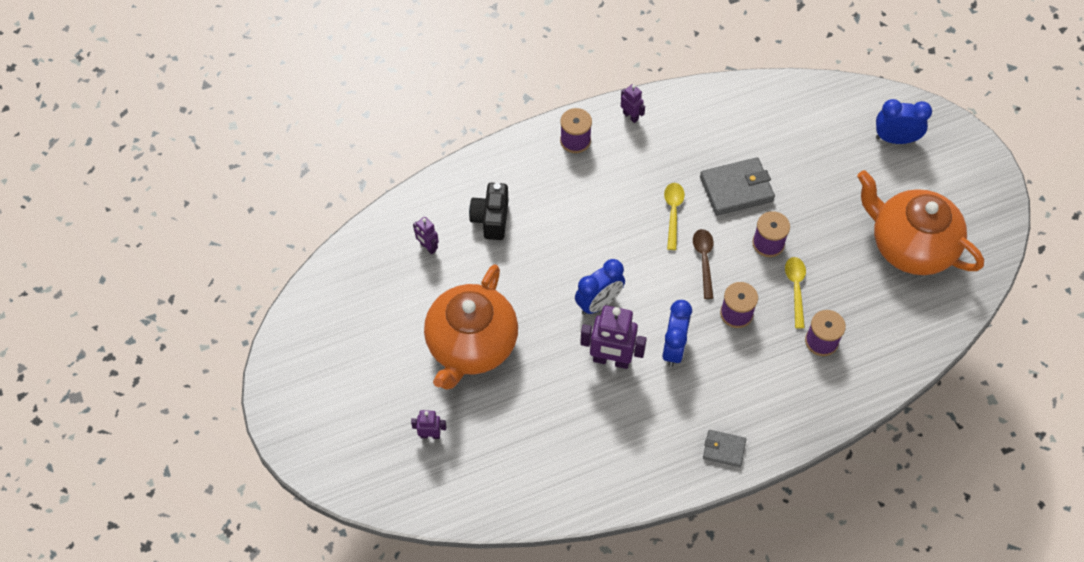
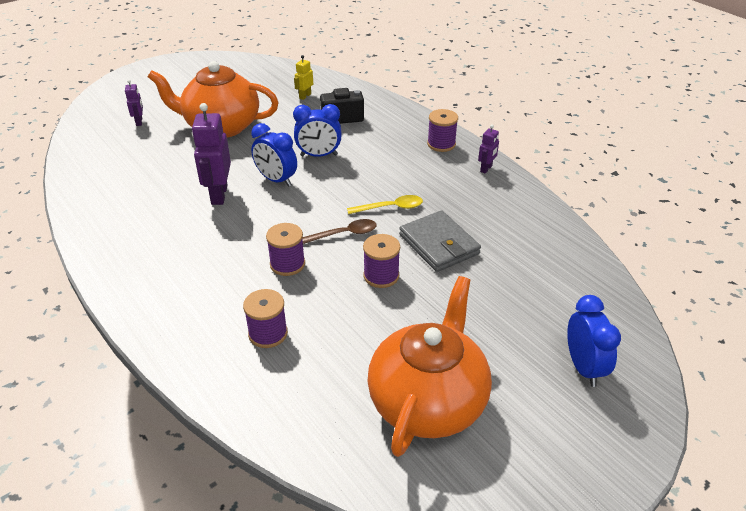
camera: 75 degrees right, 20 degrees down
purple robot [413,217,439,254] -> yellow robot [294,55,313,100]
blue clock [662,300,692,367] -> blue clock moved to [293,104,341,157]
grey wallet [703,430,746,467] -> none
yellow spoon [785,257,806,329] -> none

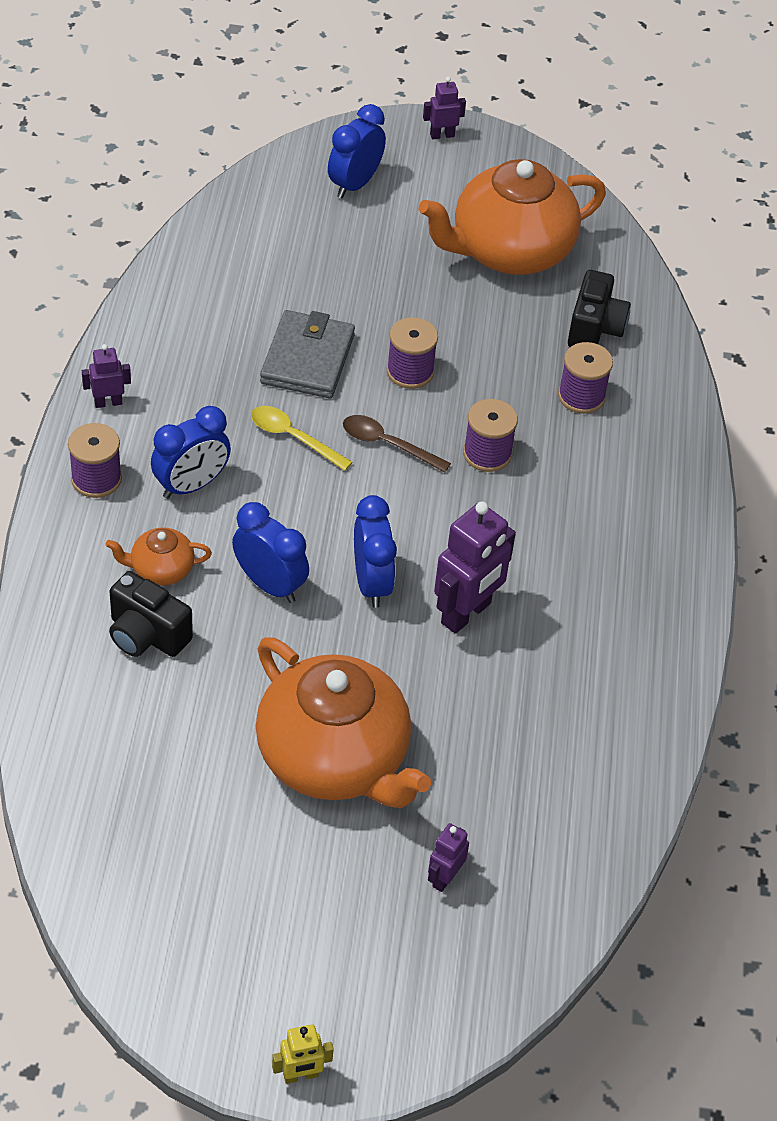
camera: 140 degrees left, 10 degrees up
yellow robot [294,55,313,100] -> yellow robot moved to [272,1024,334,1084]
none -> orange teapot [105,528,212,586]
none -> blue clock [151,406,231,499]
none -> purple robot [423,77,466,139]
none -> black camera [568,270,631,347]

